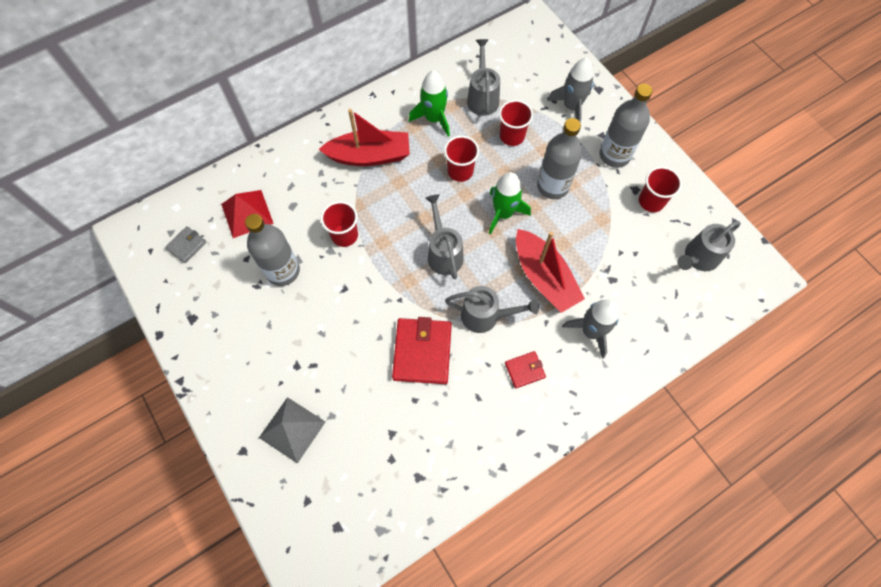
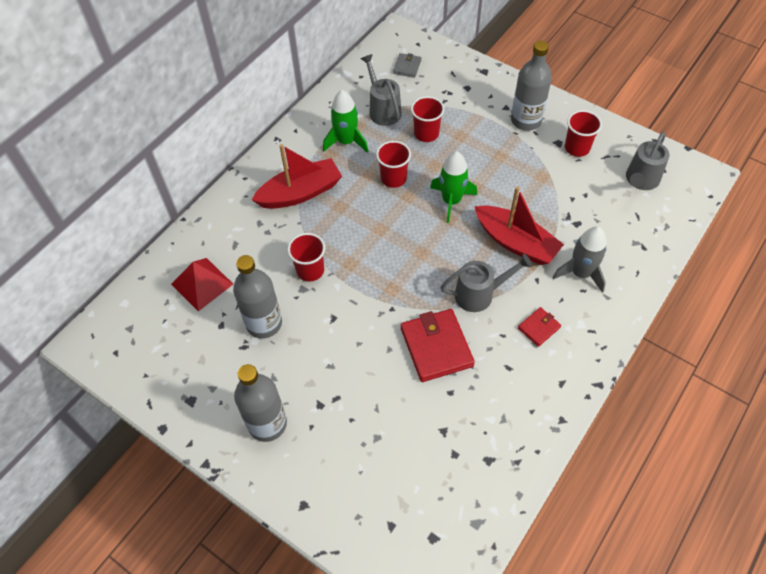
camera: 20 degrees left, 10 degrees down
grey wallet [165,226,206,263] -> grey wallet moved to [393,53,421,78]
grey pyramid [259,397,325,464] -> none
grey watering can [426,194,464,279] -> none
grey bottle [537,118,582,199] -> grey bottle moved to [234,364,287,442]
grey rocket [547,58,594,123] -> none

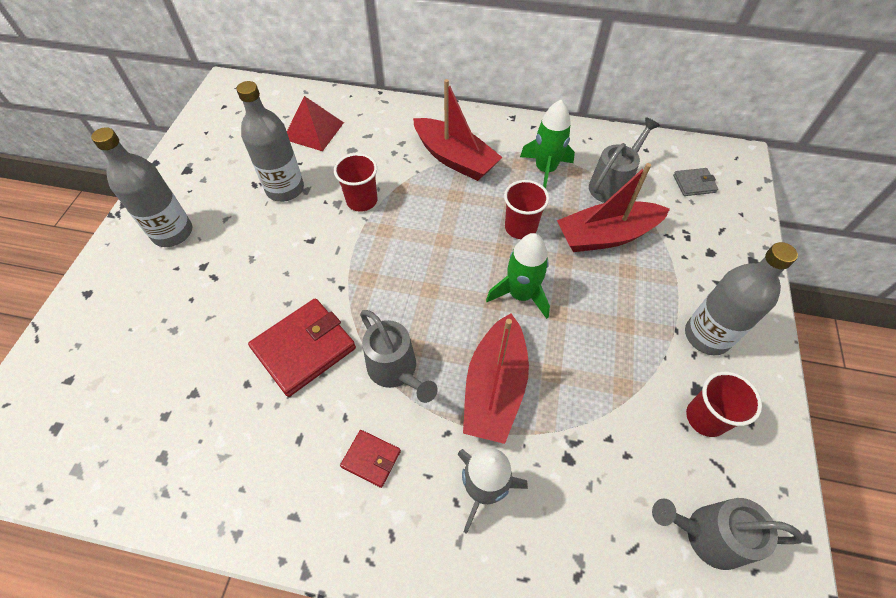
camera: 65 degrees right, 0 degrees up
red cup [411,96,445,142] -> red boat [557,163,670,252]

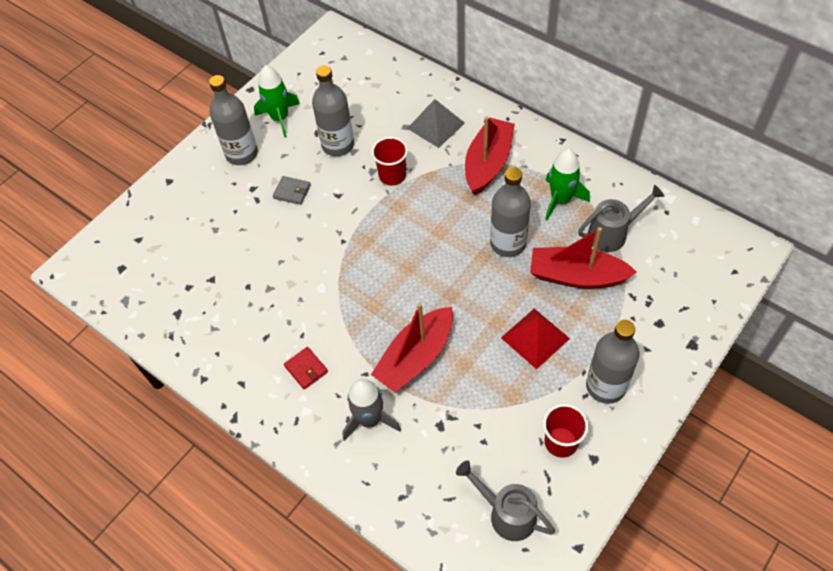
camera: 30 degrees right, 0 degrees up
red wallet [248,298,356,397] -> none
red pyramid [287,96,344,151] -> red pyramid moved to [501,308,570,370]
grey watering can [360,310,438,403] -> none
red boat [413,79,502,181] -> red boat turned 135 degrees counterclockwise [465,116,515,195]
green rocket [486,233,550,319] -> green rocket moved to [254,65,300,137]
red cup [504,180,549,239] -> grey bottle [490,167,531,257]
grey wallet [673,168,718,196] -> grey wallet moved to [273,176,311,205]
none -> grey pyramid [407,99,465,148]

